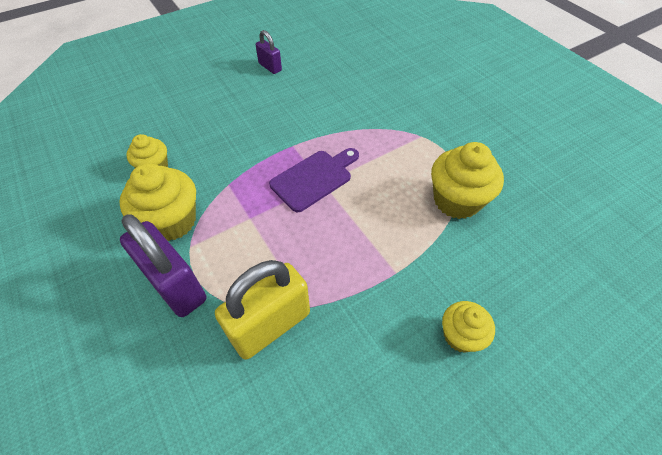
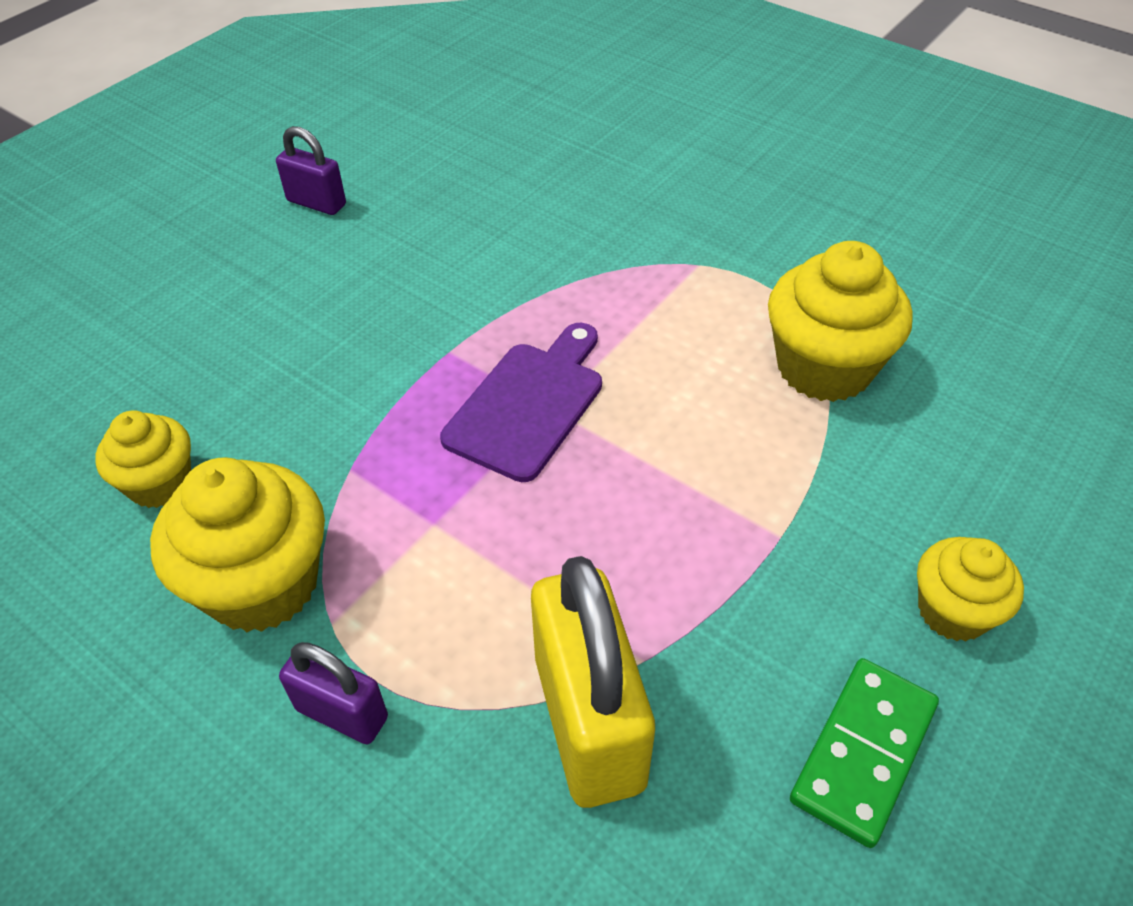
camera: 20 degrees left, 5 degrees down
purple padlock [120,214,206,317] -> purple padlock [279,642,388,744], size x0.53
yellow padlock [215,260,310,360] -> yellow padlock turned 45 degrees counterclockwise [531,556,655,808]
none -> green domino [790,658,939,848]

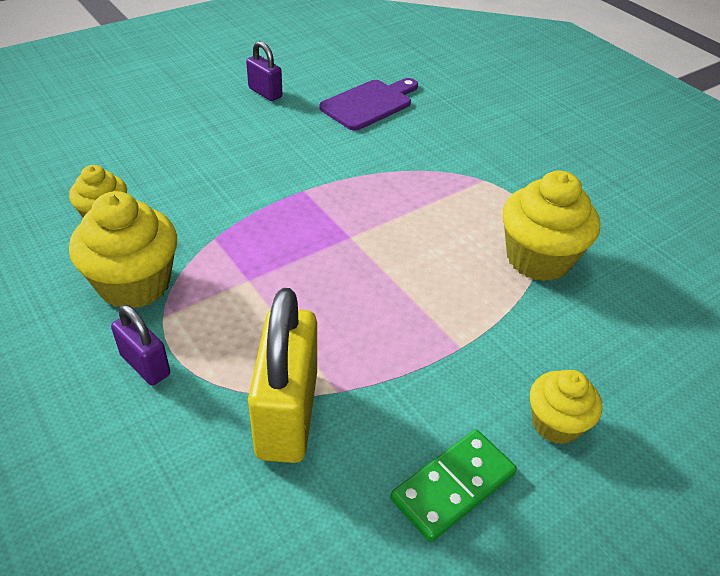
camera: 15 degrees right, 5 degrees down
purple cutting board [440,323,602,482] -> purple cutting board moved to [319,78,418,131]

